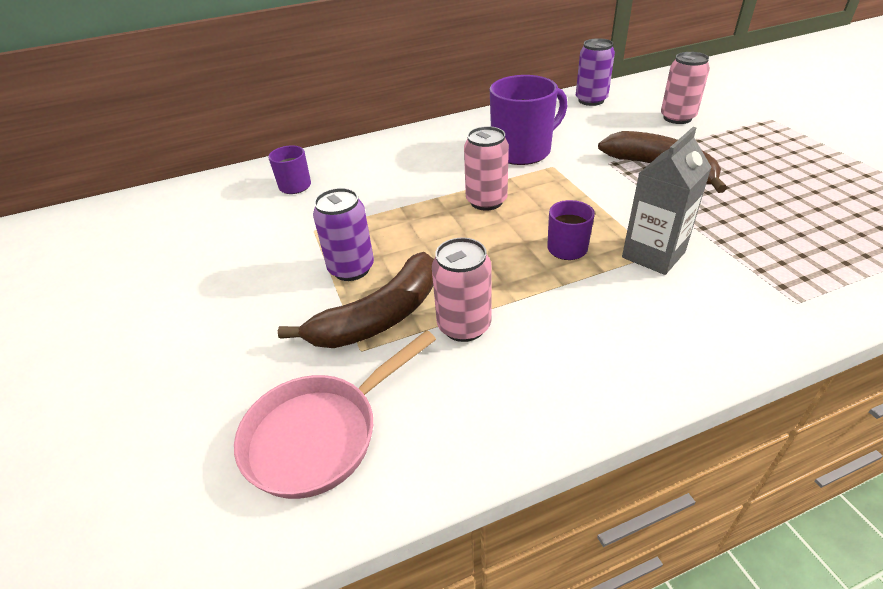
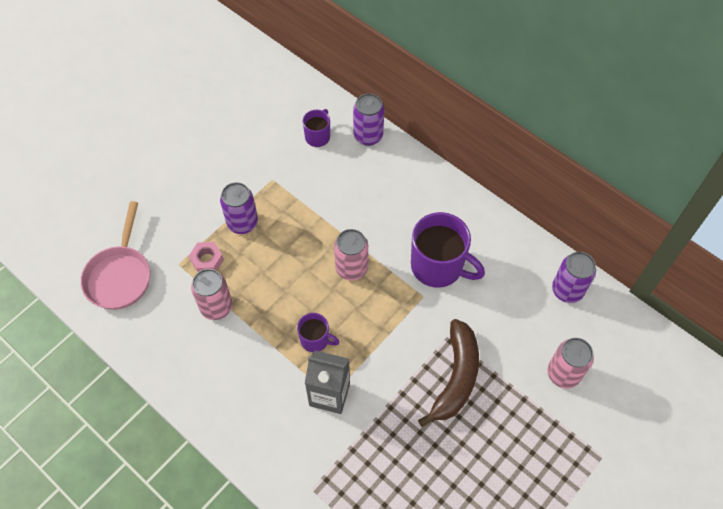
camera: 60 degrees right, 20 degrees up
pink pan [234,330,436,499] -> pink pan turned 105 degrees counterclockwise [81,201,150,310]
brown banana [278,252,434,348] -> pink nut [189,242,224,272]
none -> purple can [353,93,384,146]

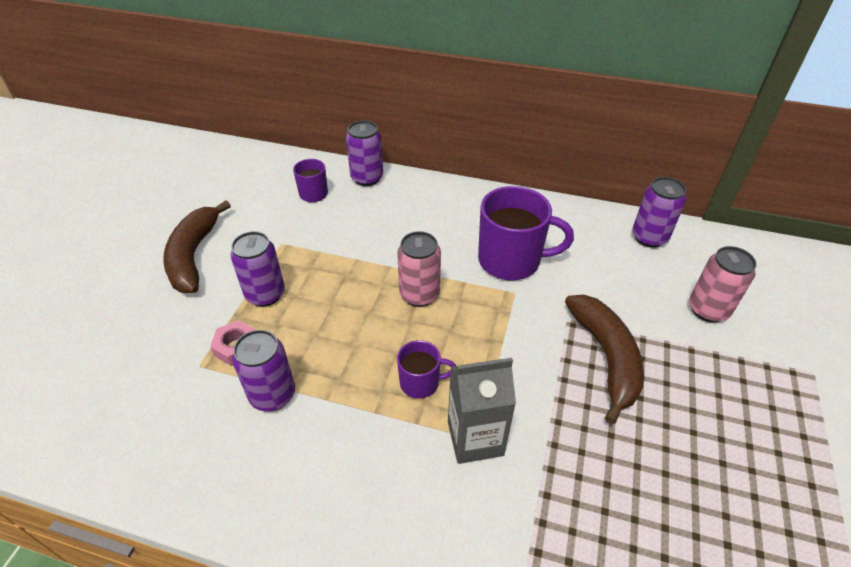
camera: 25 degrees left, 15 degrees down
pink pan [81,201,150,310] -> none
pink can [191,269,233,320] -> purple can [232,330,295,411]
none -> brown banana [163,200,231,293]

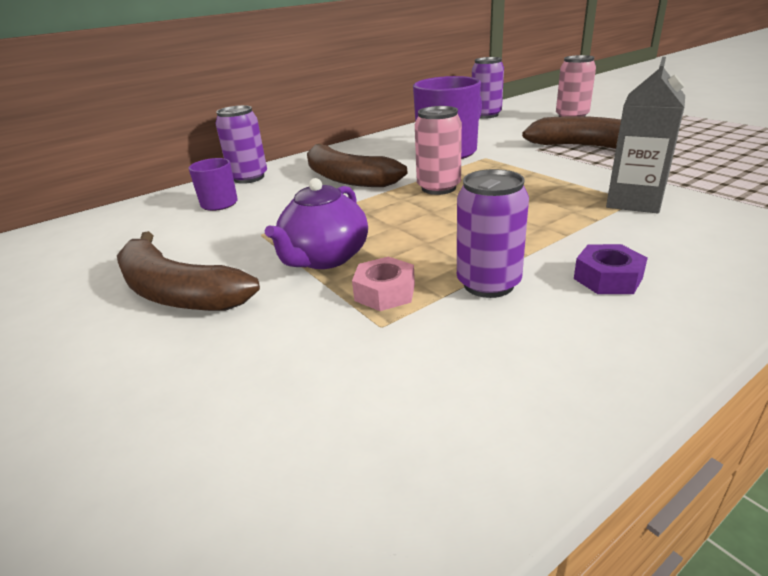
camera: 50 degrees left, 15 degrees down
purple can [230,231,285,307] -> purple teapot [265,178,368,269]
purple mug [397,340,456,399] -> none
none -> brown banana [307,144,407,187]
none -> purple nut [574,244,648,294]

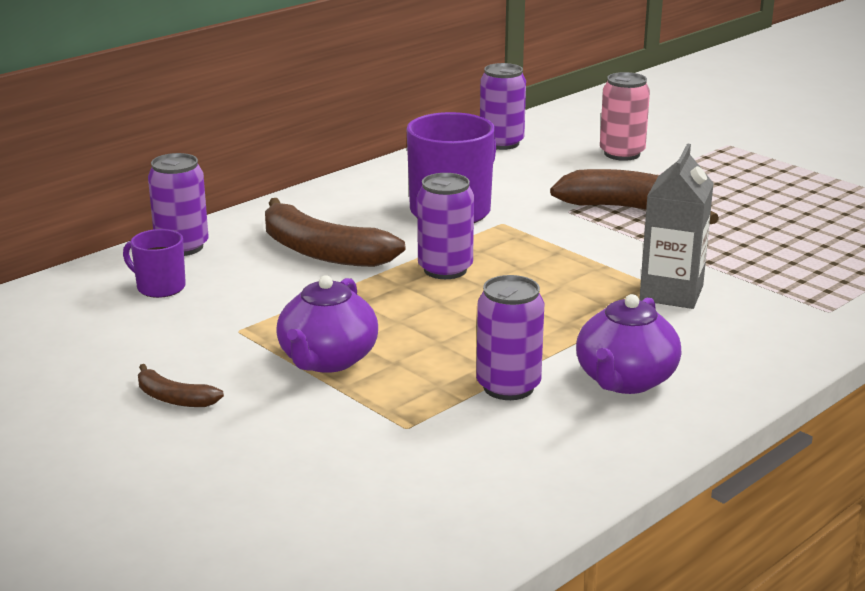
camera: 10 degrees left, 5 degrees down
brown banana [117,231,260,311] -> brown banana [138,364,224,407], size x0.49
pink nut [352,257,415,311] -> none
pink can [415,106,462,195] -> purple can [417,173,474,279]
purple nut [574,244,648,294] -> purple teapot [576,294,681,394]

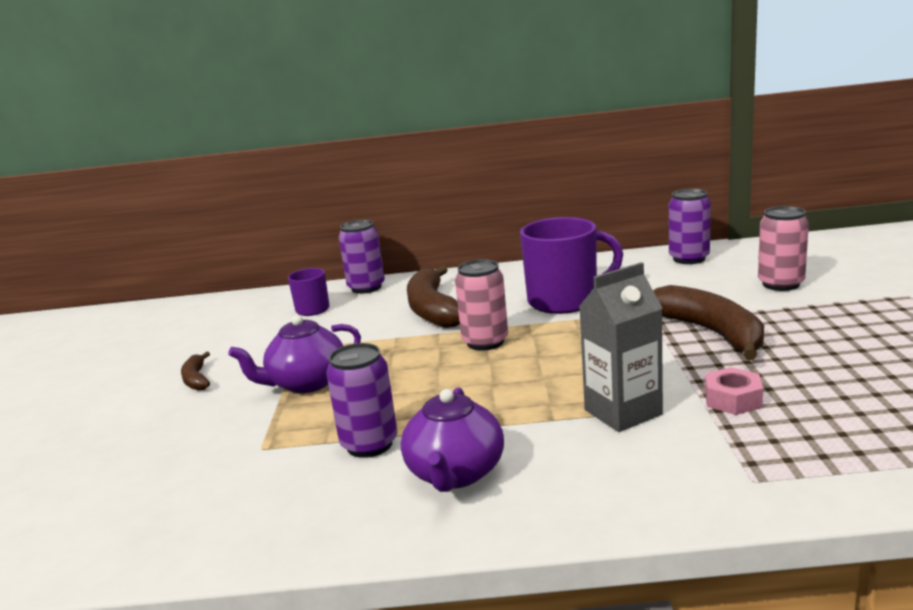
camera: 45 degrees right, 5 degrees down
purple can [417,173,474,279] -> pink can [455,259,508,351]
purple teapot [576,294,681,394] -> purple teapot turned 60 degrees counterclockwise [401,388,504,492]
none -> pink nut [705,367,763,415]

